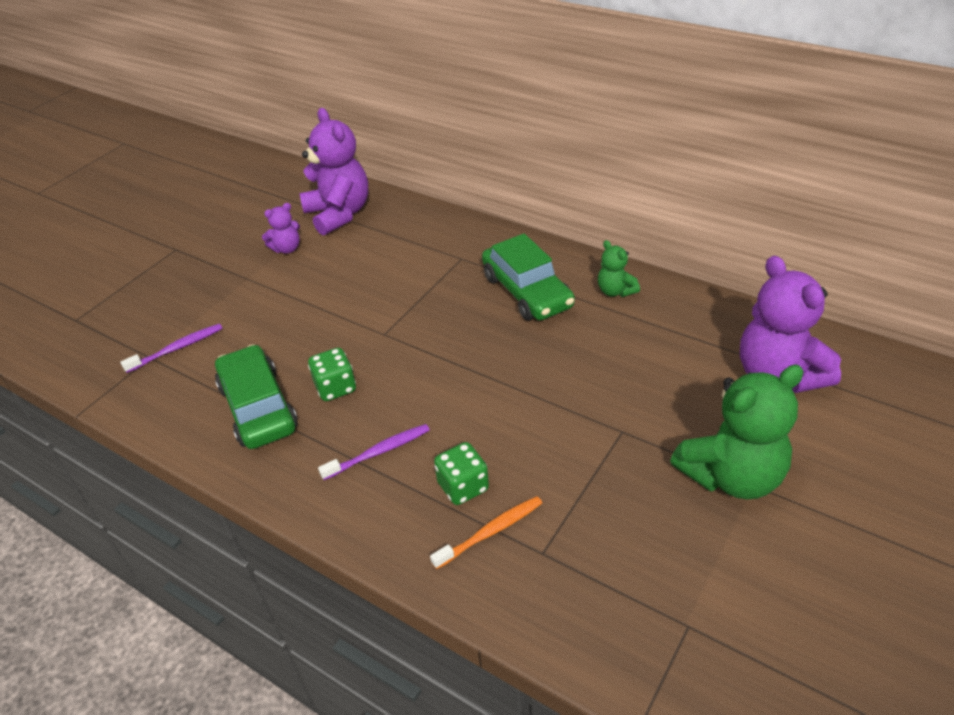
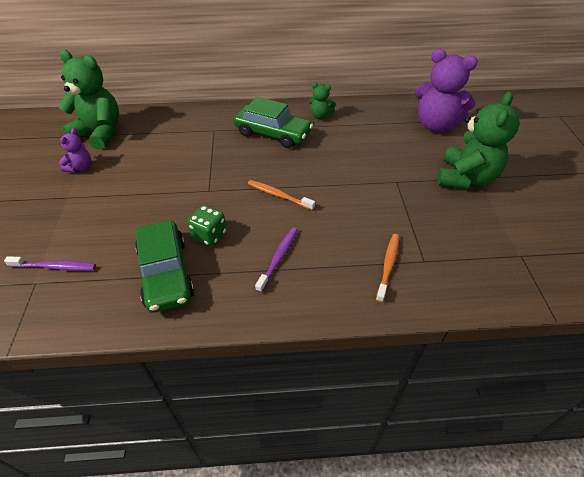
camera: 40 degrees left, 5 degrees up
purple toothbrush [120,324,222,373] -> purple toothbrush turned 75 degrees clockwise [4,256,96,270]
green car [215,344,298,449] -> green car turned 135 degrees counterclockwise [135,221,194,313]
purple teddy bear [299,108,368,236] -> green teddy bear [58,50,119,150]
green dice [434,442,489,505] -> none
none -> orange toothbrush [248,180,315,210]

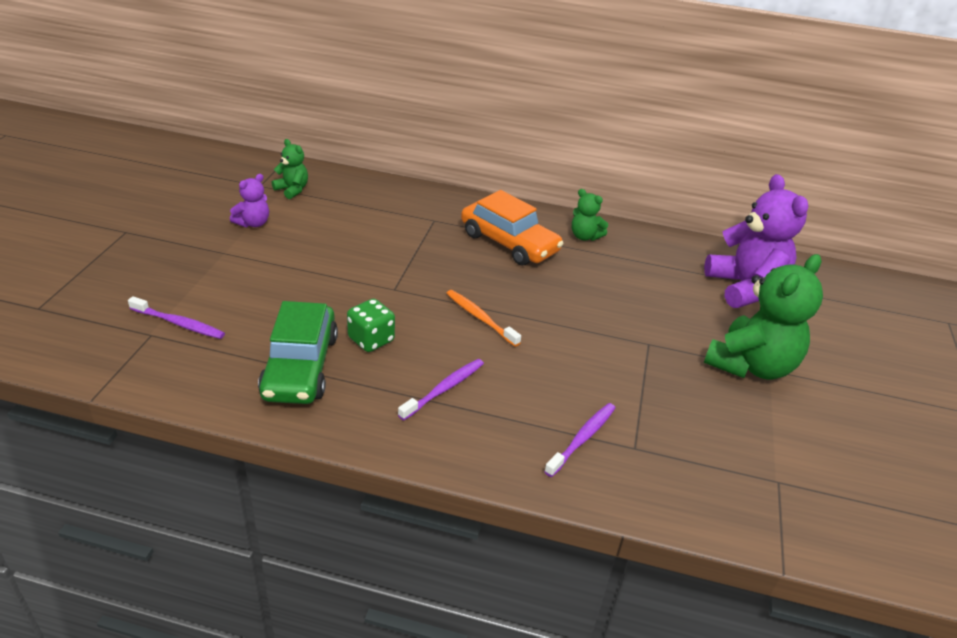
camera: 15 degrees right, 10 degrees down
green teddy bear [58,50,119,150] -> green teddy bear [272,139,308,199], size x0.49
green car [234,97,313,148] -> orange car [461,190,564,265]
orange toothbrush [376,234,399,303] -> purple toothbrush [544,403,615,477]
purple teddy bear [415,49,478,132] -> purple teddy bear turned 150 degrees counterclockwise [704,174,809,308]

